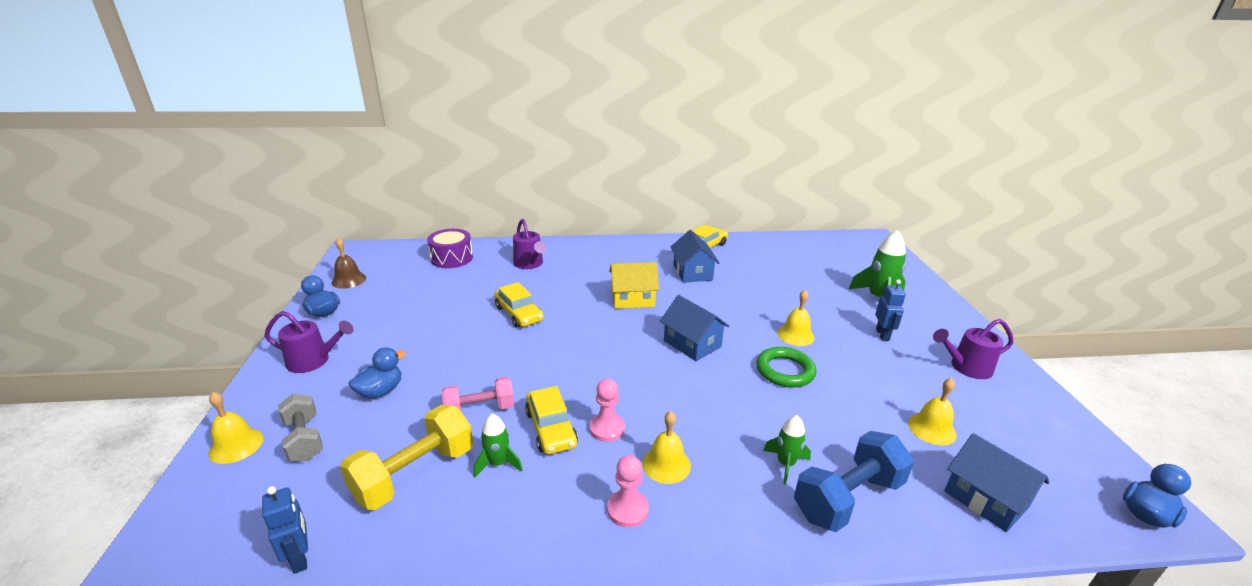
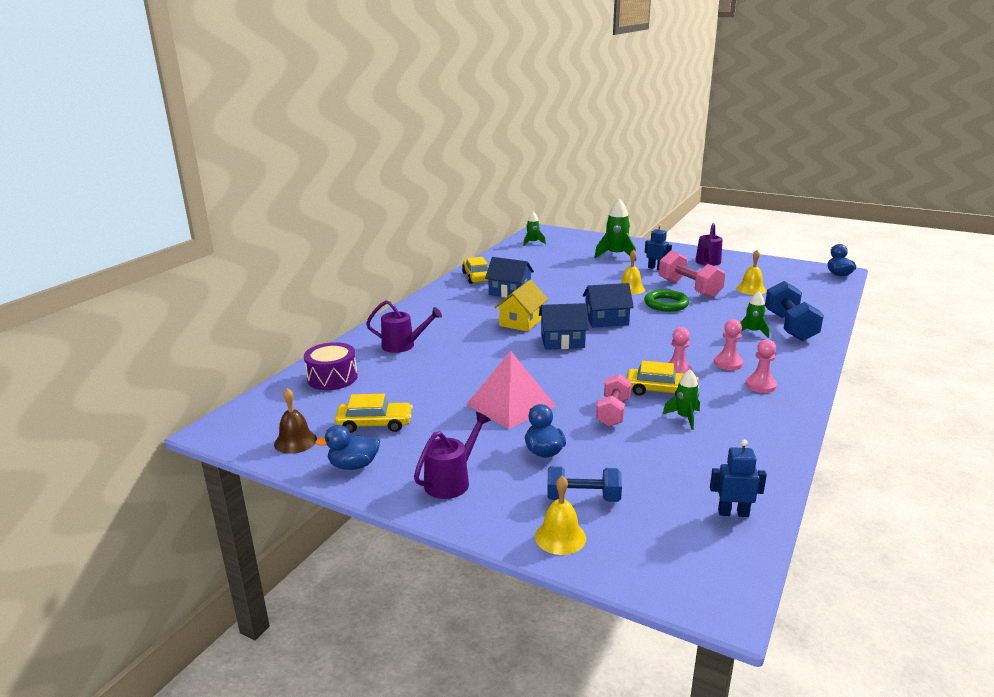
camera: 55 degrees left, 5 degrees down
grey dumbbell [278,394,323,461] -> blue dumbbell [547,466,622,502]
yellow dumbbell [340,405,473,510] -> none
yellow car [494,282,544,328] -> yellow car moved to [335,394,413,433]
yellow bell [642,411,691,484] -> pink pawn [714,319,743,370]
blue house [944,433,1049,532] -> blue house moved to [539,303,589,350]
none -> pink pyramid [467,351,556,429]
none -> green rocket [523,211,546,246]
none -> pink dumbbell [659,251,725,298]

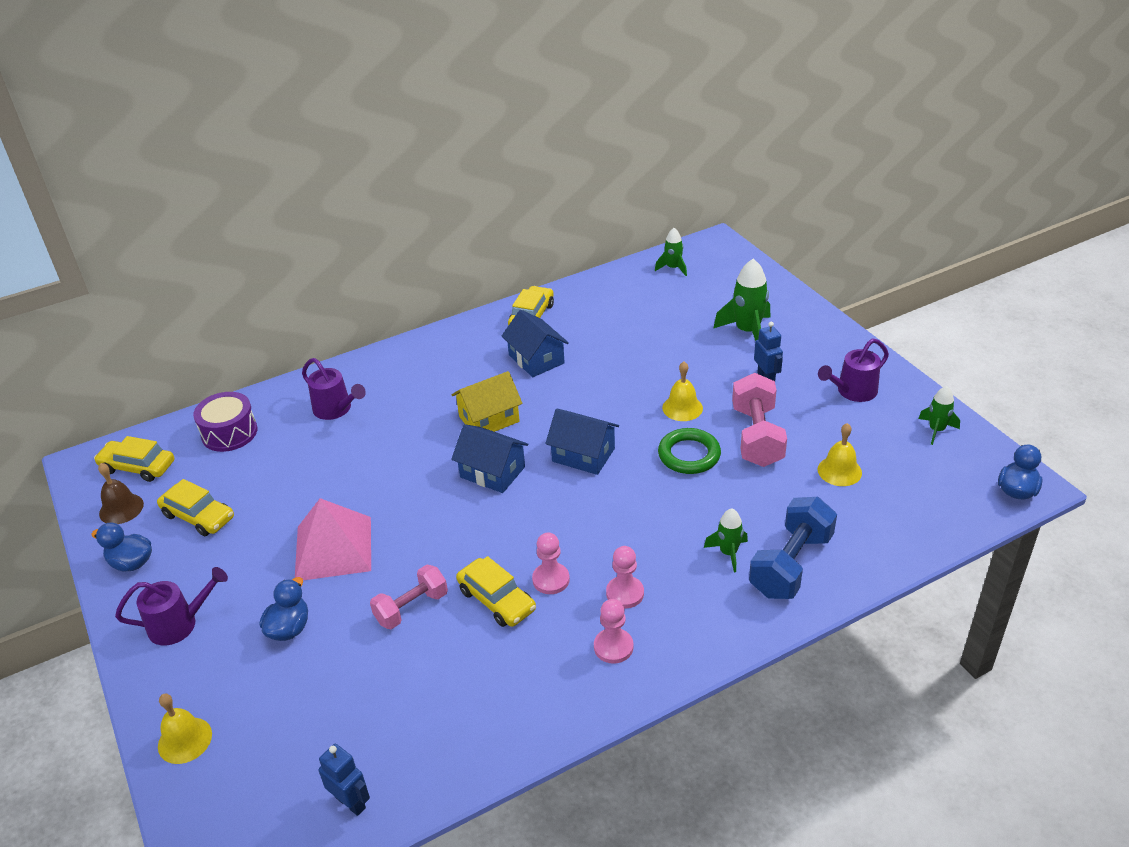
camera: 35 degrees right, 15 degrees up
blue dumbbell [547,466,622,502] -> none
green rocket [663,369,700,430] -> green rocket moved to [918,386,960,445]
none -> yellow car [94,436,174,482]

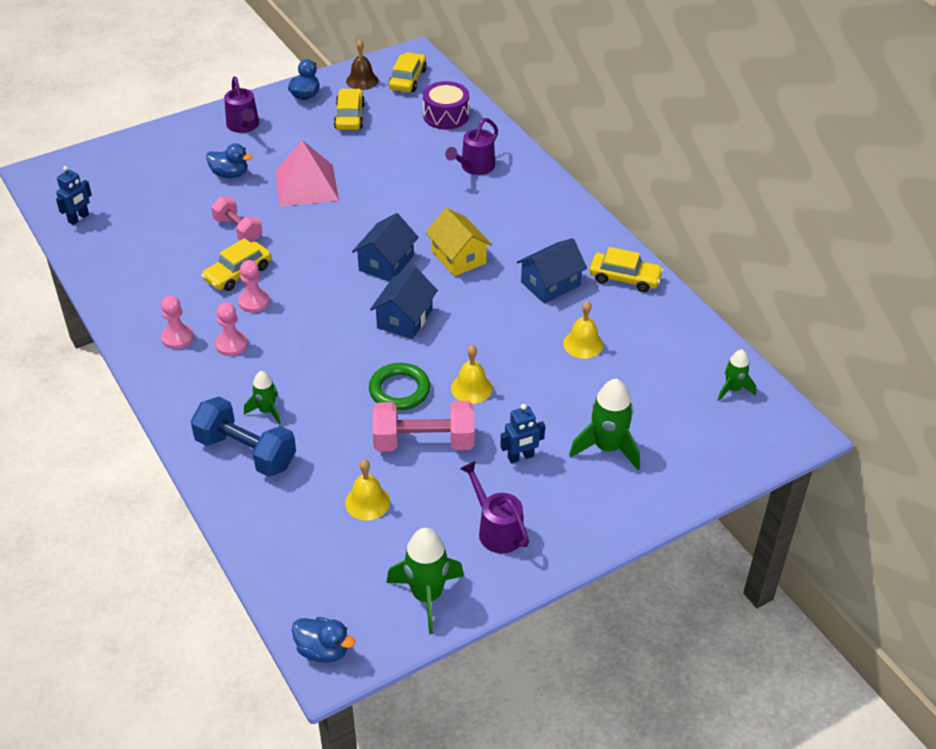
camera: 85 degrees right, 5 degrees up
yellow car [157,479,234,536] -> yellow car turned 150 degrees clockwise [334,89,365,130]
yellow bell [158,694,212,764] -> yellow bell moved to [563,301,603,359]
green rocket [918,386,960,445] -> green rocket [386,528,464,634], size x1.69

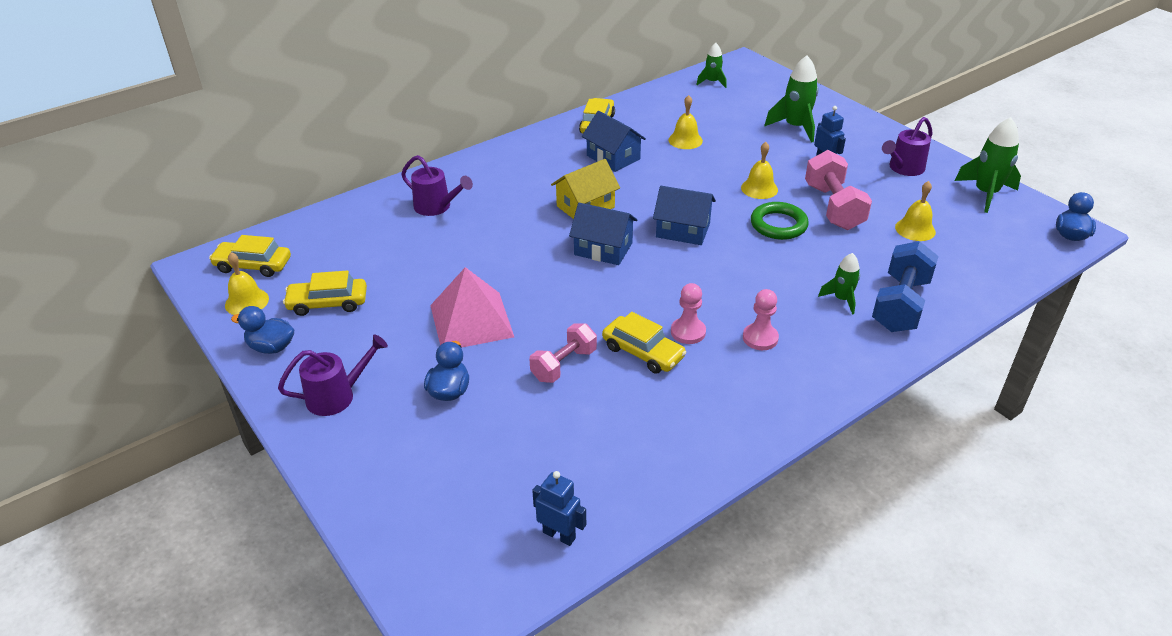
camera: 95 degrees left, 5 degrees down
pink pawn [161,296,194,349] -> none
brown bell [346,40,378,90] -> yellow bell [225,252,269,315]
purple drum [423,81,469,130] -> none

